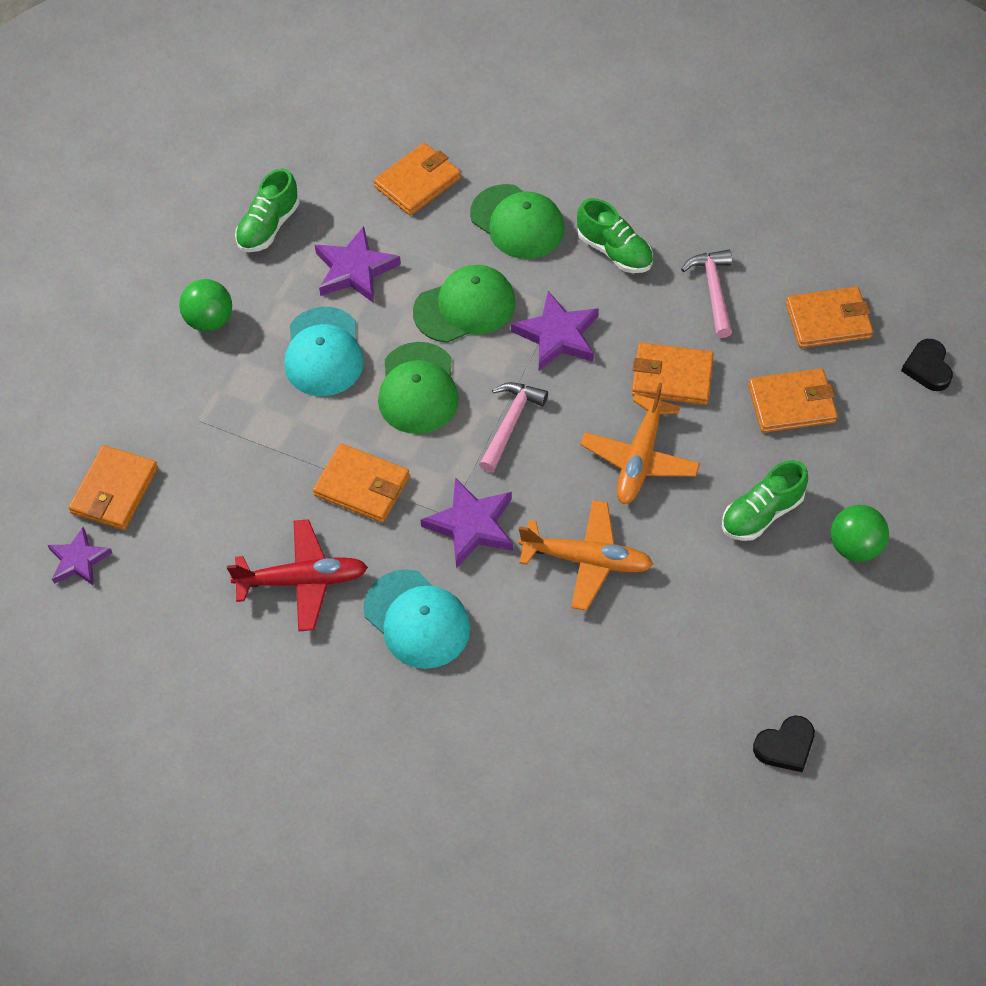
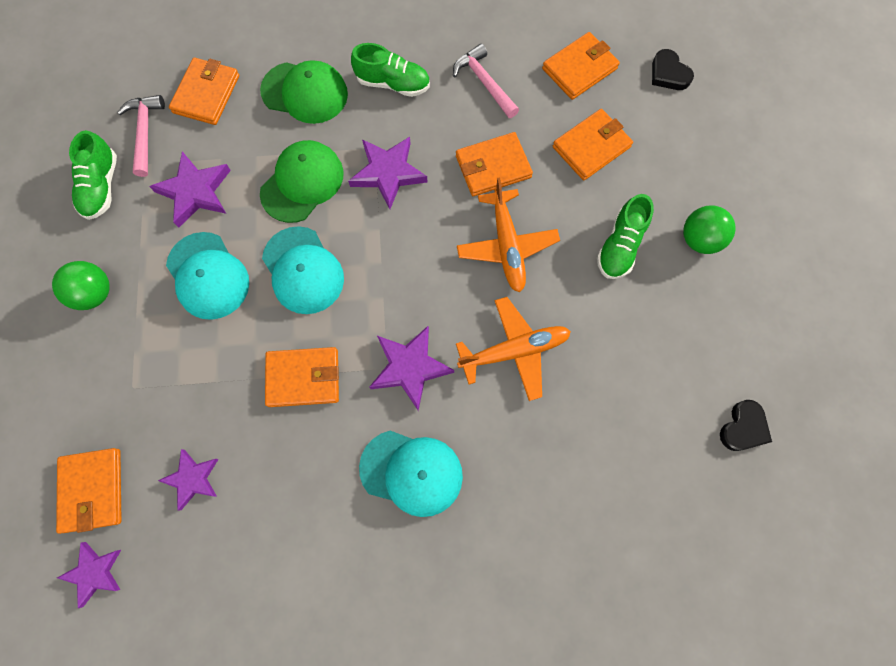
camera: 30 degrees left, 15 degrees up
red plane [227,519,368,631] -> none
green cap [378,342,459,434] -> turquoise cap [262,226,344,314]
pink hammer [479,382,548,472] -> pink hammer moved to [117,95,165,177]
none -> purple star [158,449,219,511]

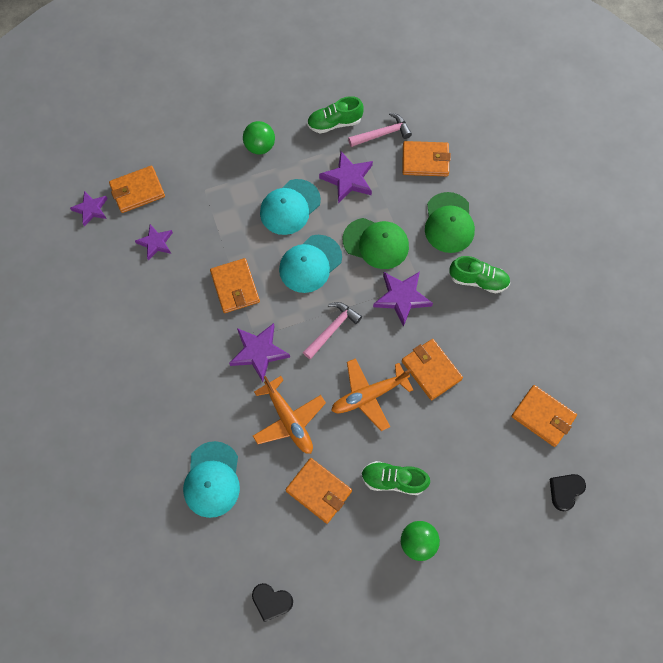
camera: 75 degrees right, 5 degrees down
green shoe [351,43,430,97] -> green shoe turned 75 degrees counterclockwise [449,256,510,293]
turquoise cap [359,431,463,517] -> turquoise cap moved to [183,441,240,518]
pink hammer [453,44,519,118] -> pink hammer moved to [303,302,362,359]
orange wallet [553,109,633,180] -> orange wallet moved to [286,458,352,524]

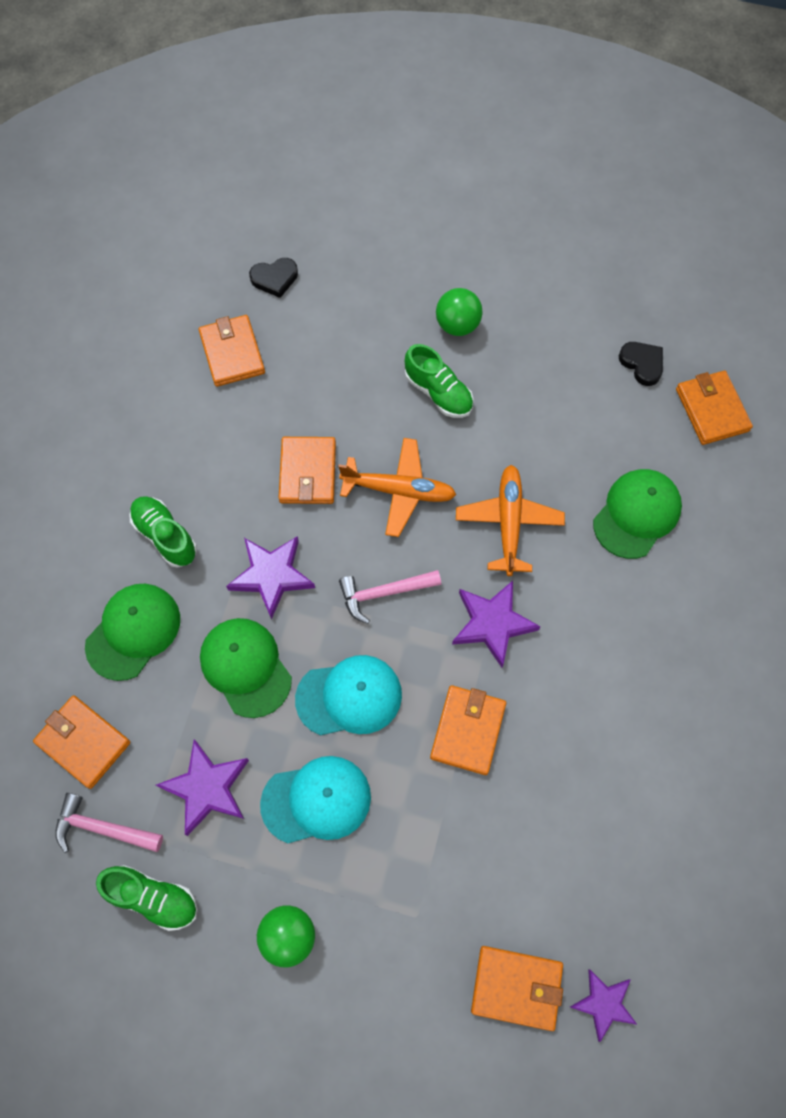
camera: 145 degrees left, 0 degrees up
purple star [135,224,173,260] -> none
turquoise cap [183,441,240,518] -> green cap [593,469,682,559]
orange wallet [286,458,352,524] -> orange wallet moved to [676,371,753,445]

